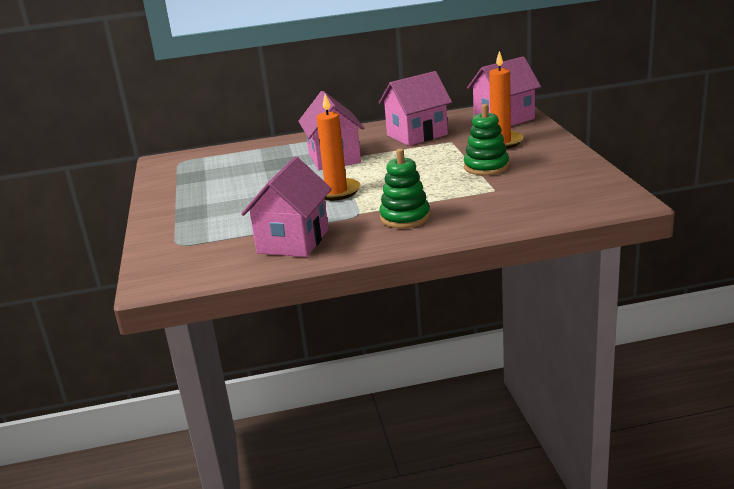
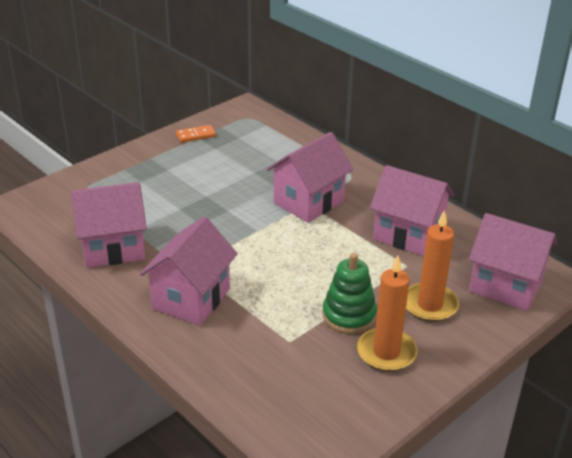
camera: 55 degrees right, 10 degrees up
orange candle [316,94,360,201] -> orange candle moved to [357,256,417,371]
green stacking toy [379,149,430,228] -> pink house [140,216,238,325]
none -> orange domino [176,125,216,143]

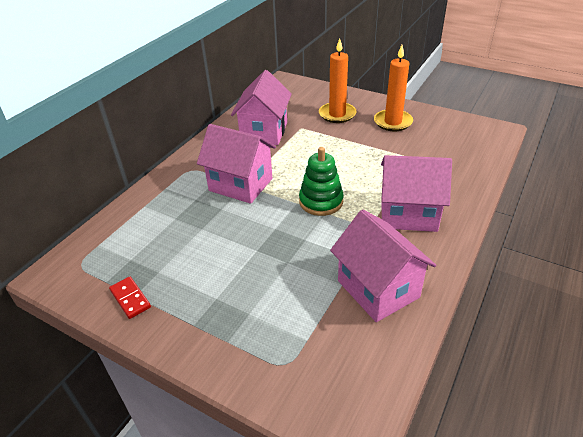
camera: 105 degrees left, 5 degrees up
orange domino [176,125,216,143] -> red domino [109,277,151,319]
green stacking toy [322,253,377,334] -> green stacking toy moved to [299,147,344,216]
pink house [469,213,557,311] -> none

